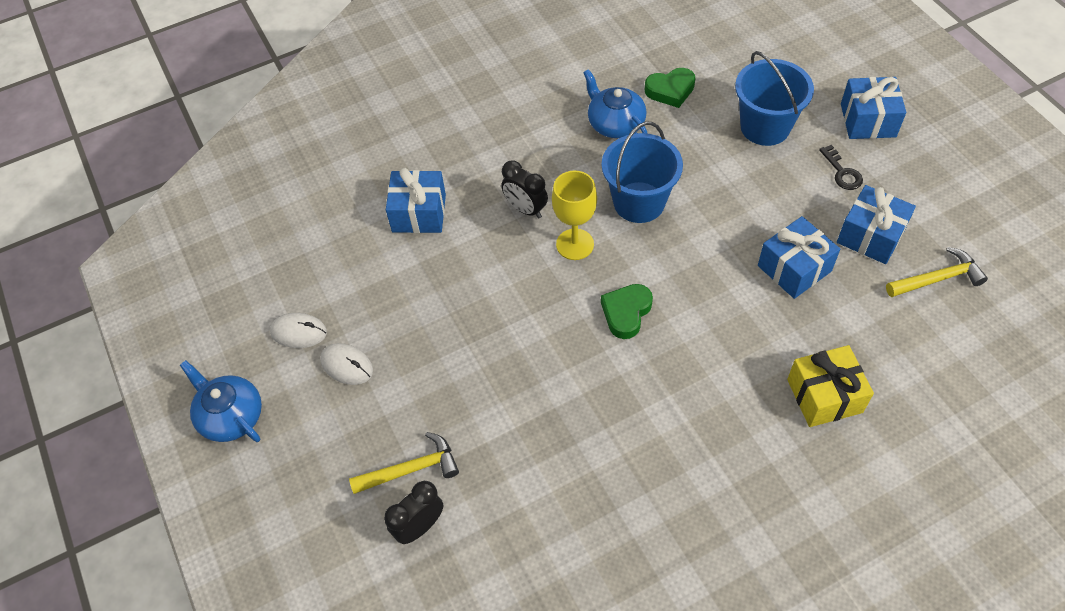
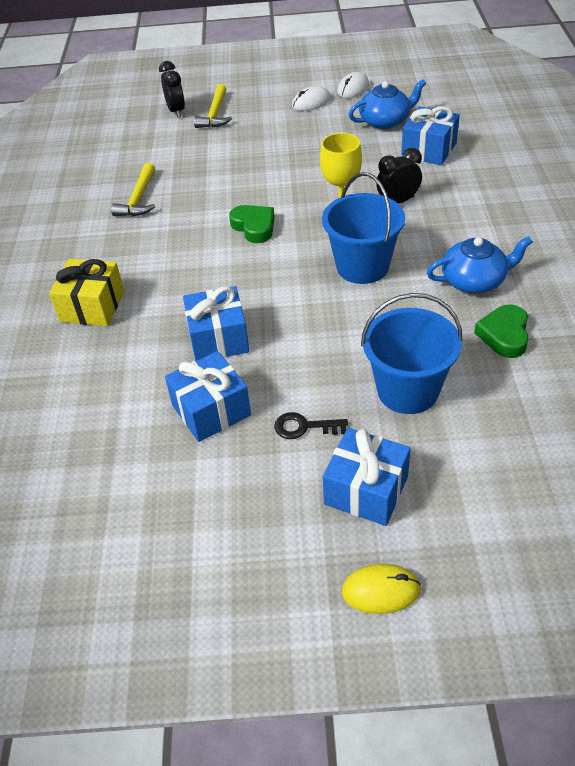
camera: 115 degrees right, 10 degrees down
blue teapot [180,360,262,442] -> blue teapot moved to [349,79,426,129]
yellow hammer [886,247,988,297] -> yellow hammer moved to [111,163,155,216]
none -> yellow mouse [342,564,421,614]

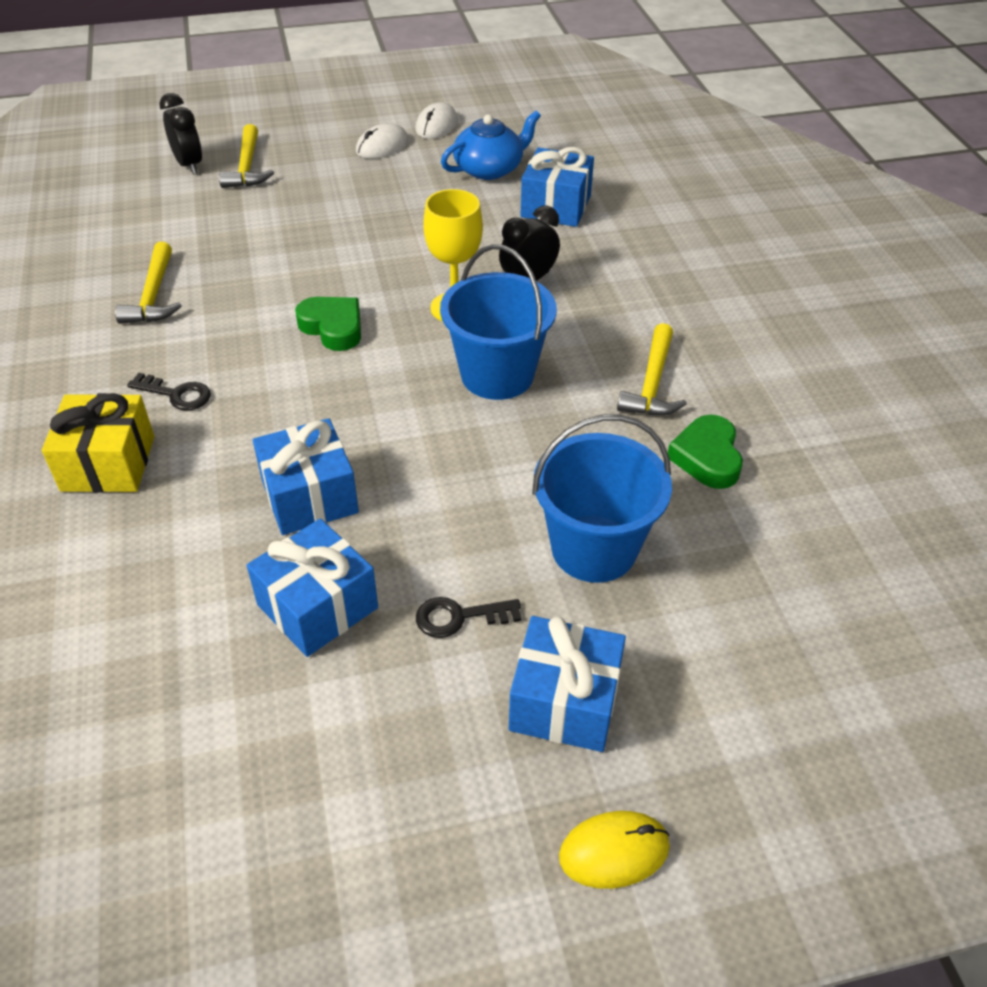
camera: 15 degrees left, 0 degrees up
blue teapot [427,236,533,293] -> yellow hammer [617,323,687,416]
none -> black key [127,373,211,411]

